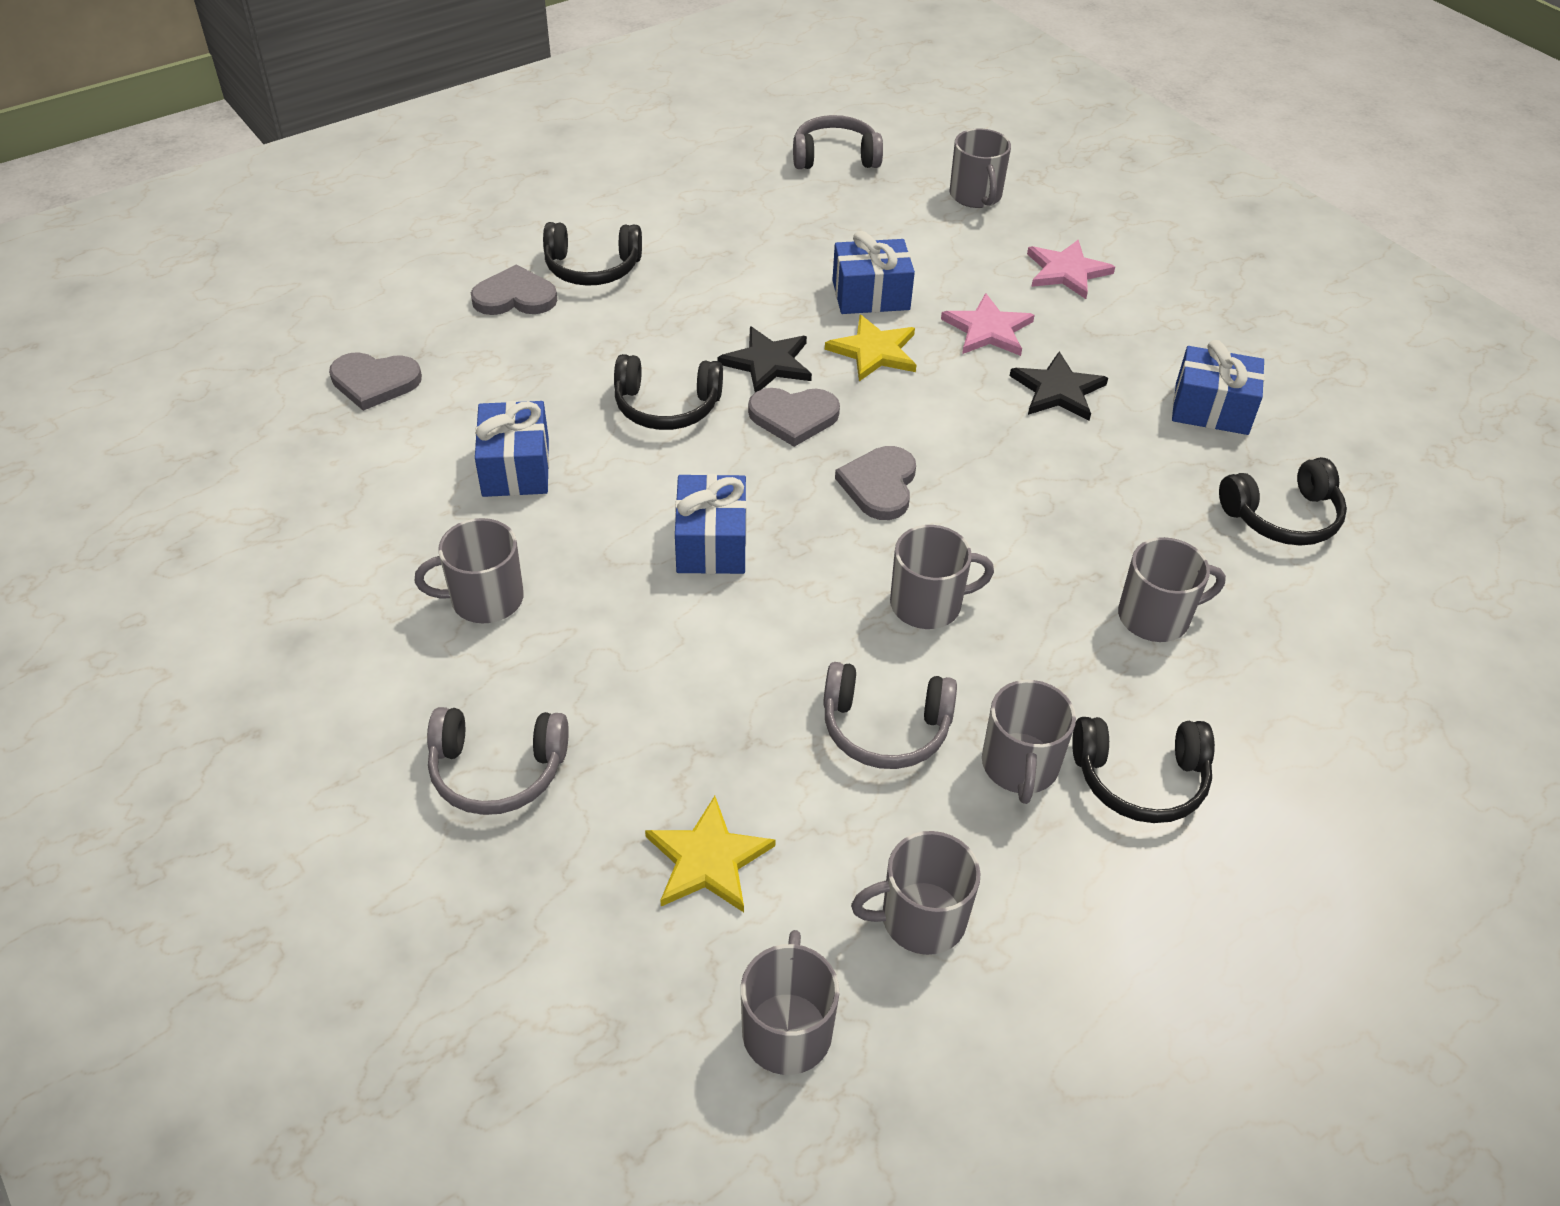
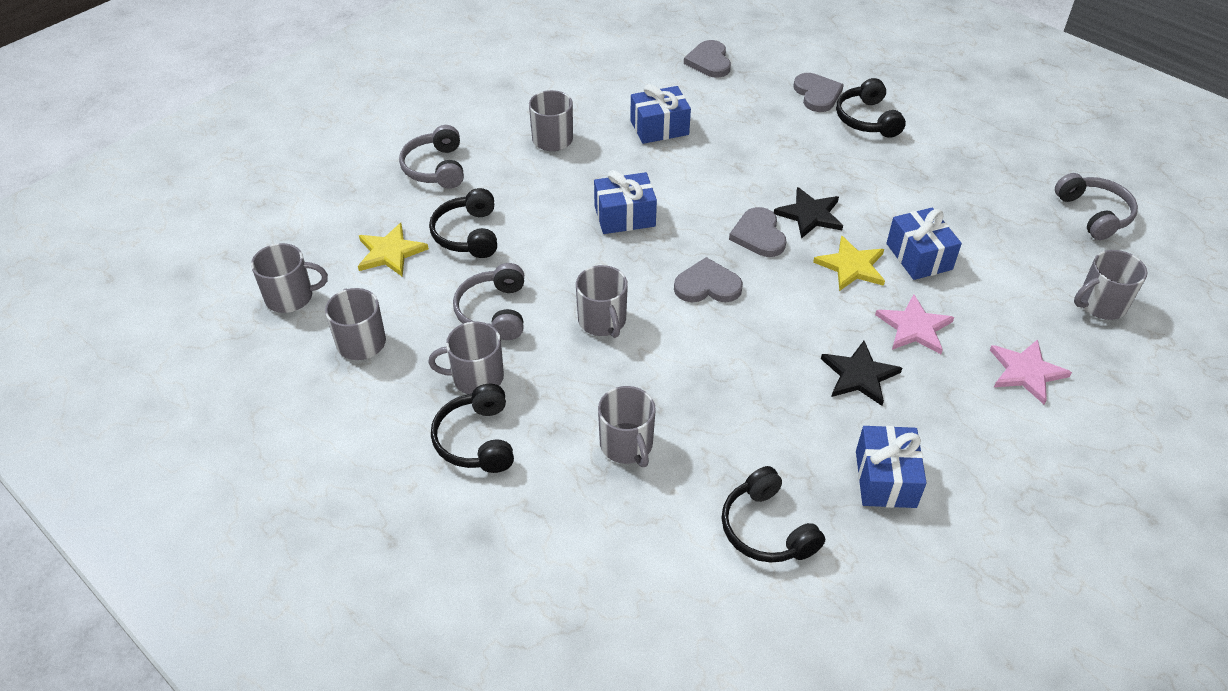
camera: 80 degrees right, 0 degrees up
black headphones [614,354,723,430] -> black headphones moved to [429,188,497,258]

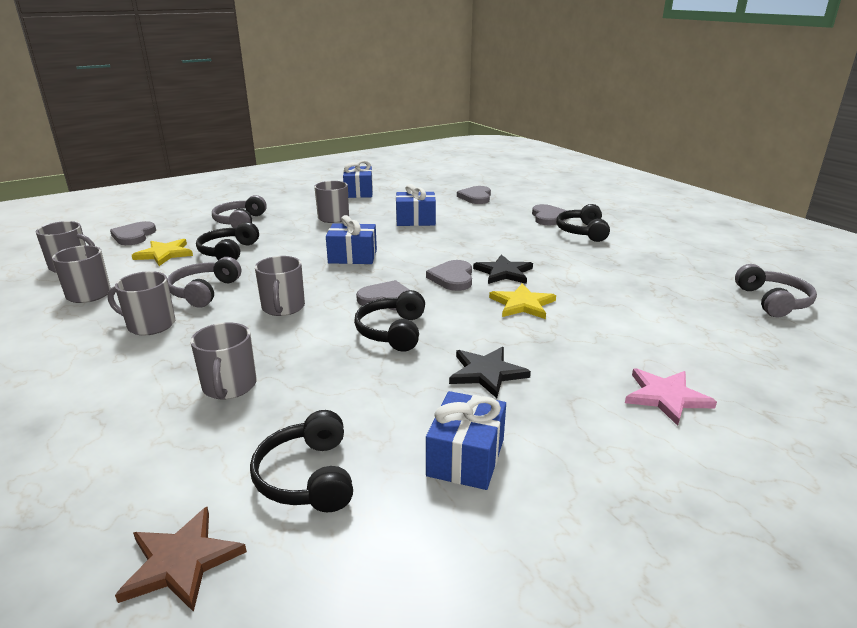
camera: 15 degrees right, 20 degrees down
black headphones [431,384,514,473] -> black headphones moved to [354,290,425,352]
pink star [875,294,954,354] -> none
blue gift [886,208,962,280] -> blue gift moved to [343,160,373,198]
grey mug [1074,250,1147,320] -> none
none -> grey heart [110,221,156,245]
none -> brown star [115,507,247,612]

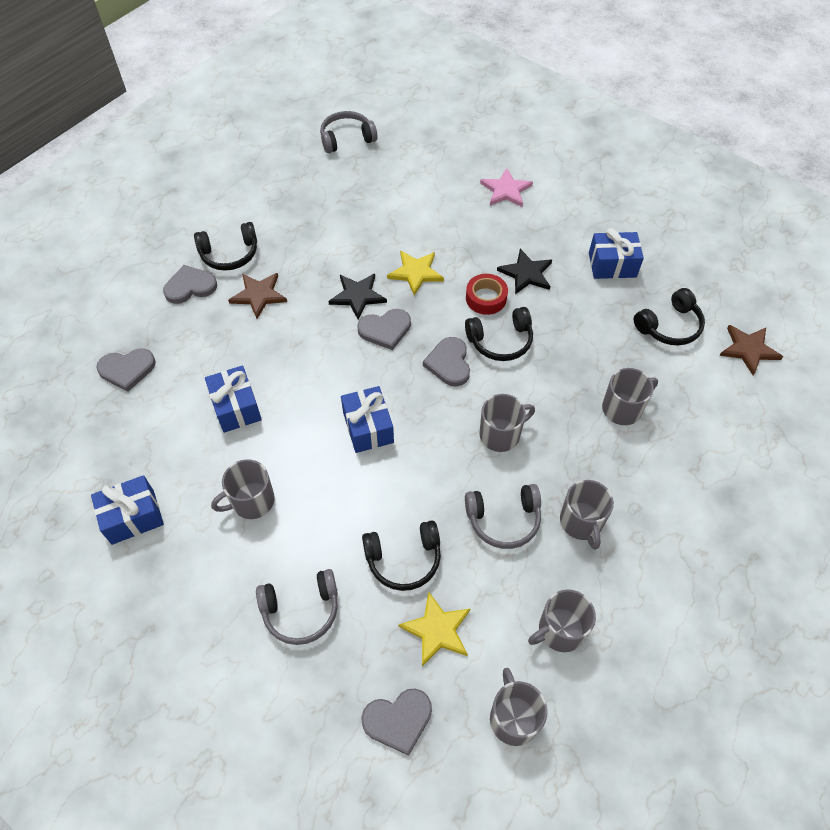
camera: 110 degrees left, 30 degrees up
none -> brown star [228,273,287,319]
none -> red tape [466,274,508,315]

